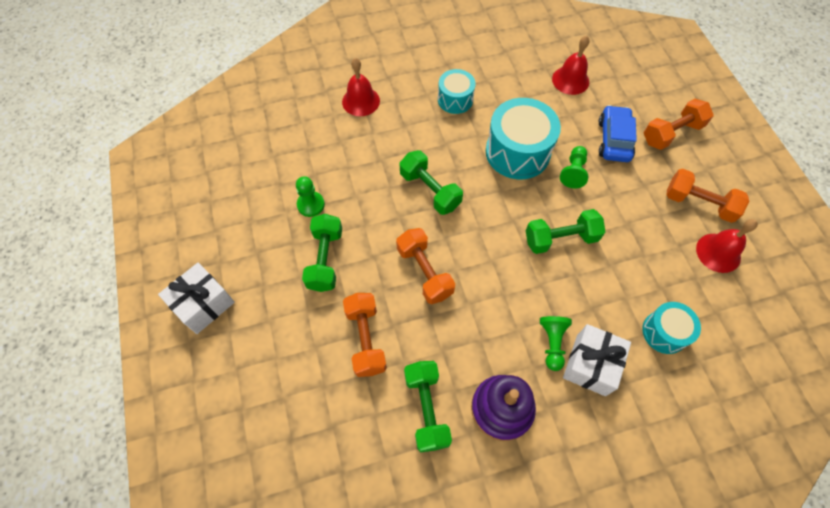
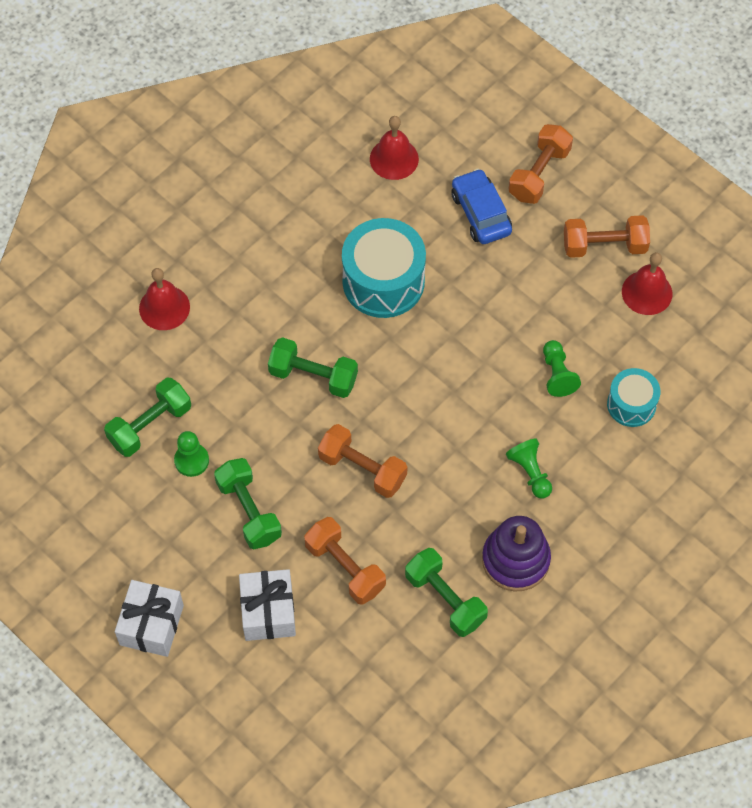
camera: 30 degrees left, 0 degrees up
turquoise drum [438,69,476,114] -> none
green dumbbell [526,209,605,254] -> green dumbbell moved to [104,378,191,457]
green pawn [560,146,588,189] -> green pawn moved to [543,340,581,397]
white gift [563,324,631,396] -> white gift moved to [239,569,296,641]

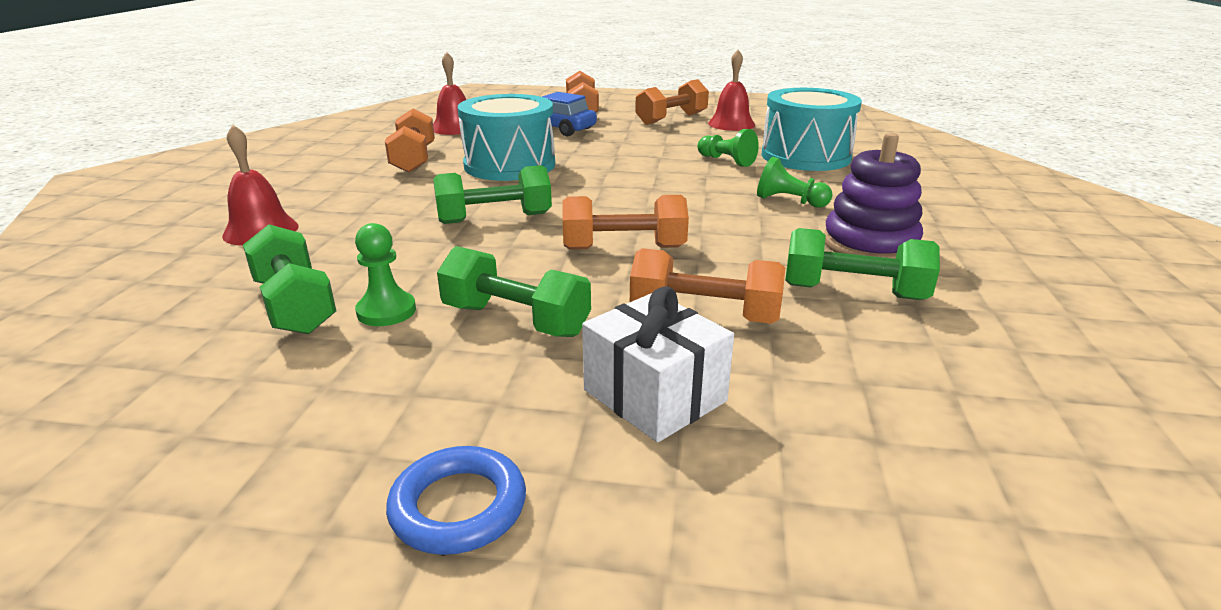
camera: 35 degrees left, 35 degrees down
green dumbbell [104,378,191,457] -> green dumbbell turned 45 degrees counterclockwise [243,224,336,334]
white gift [115,580,184,657] -> blue ring [386,446,526,555]
turquoise drum [607,368,660,427] -> turquoise drum [761,88,862,171], size x1.73
none -> orange dumbbell [385,108,435,173]

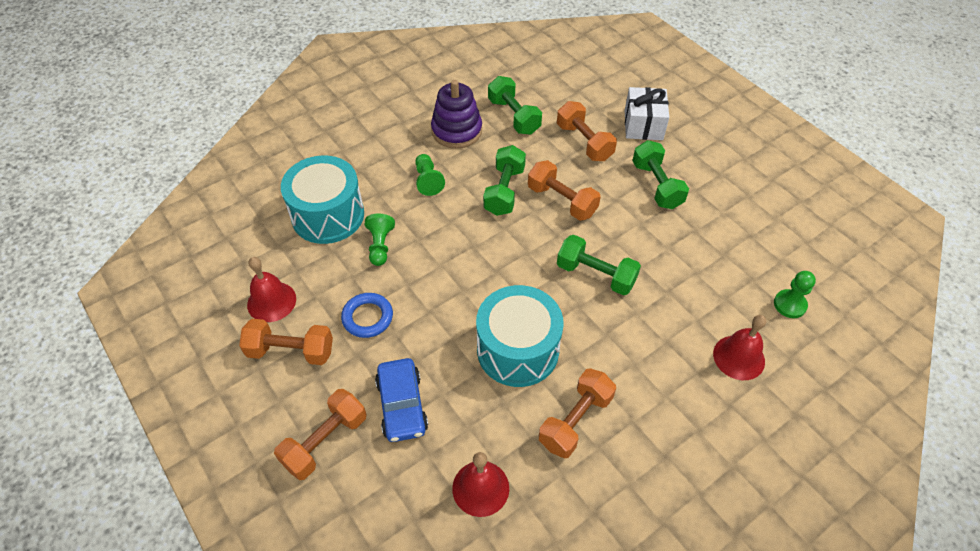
camera: 135 degrees left, 25 degrees up
green dumbbell [243,224,336,334] -> green dumbbell moved to [483,145,526,216]
green pawn [355,223,416,326] -> green pawn moved to [774,271,816,318]
blue ring [386,446,526,555] -> blue ring moved to [341,293,393,338]

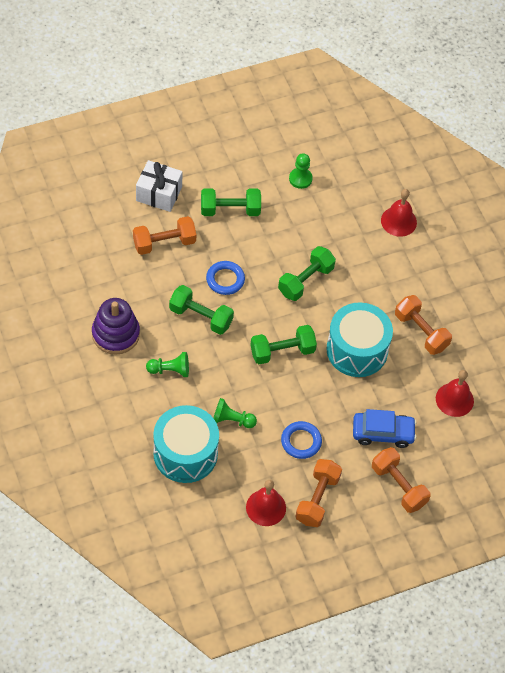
camera: 80 degrees left, 5 degrees up
green dumbbell [488,76,542,135] -> green dumbbell moved to [250,325,317,364]
orange dumbbell [528,160,601,221] -> blue ring [206,261,245,295]
green pawn [774,271,816,318] -> green pawn moved to [289,153,313,189]

